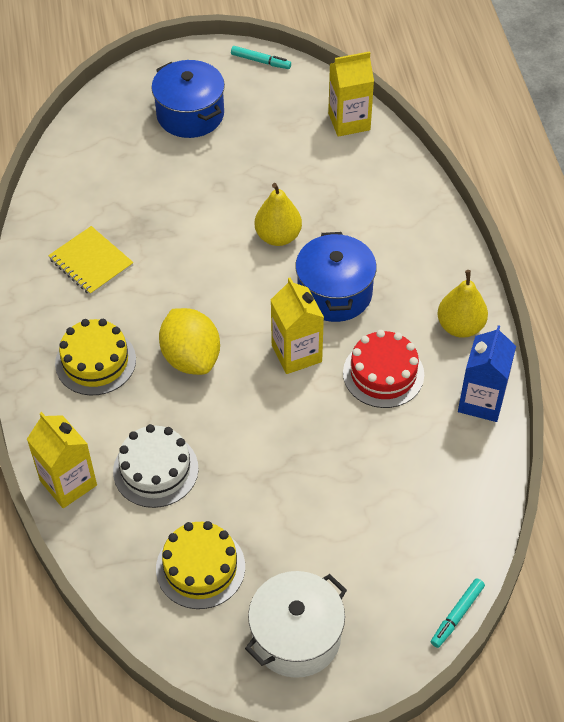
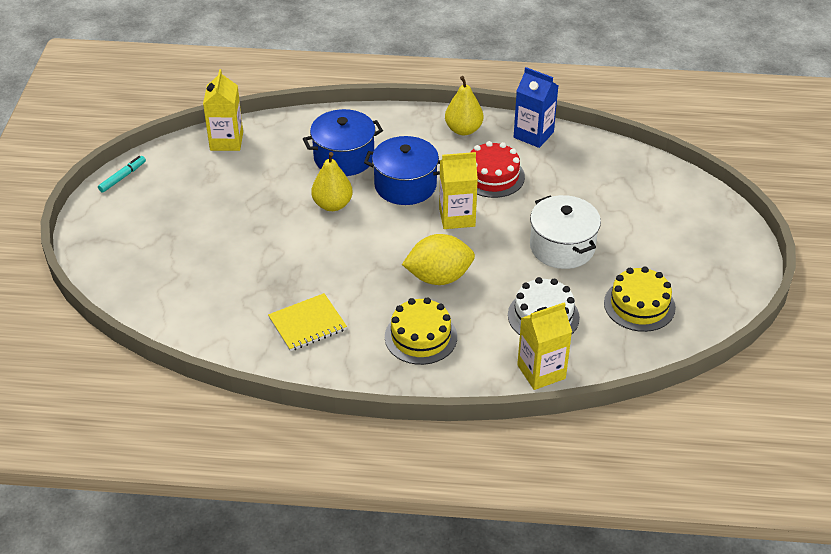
camera: 75 degrees left, 10 degrees down
blue pot [151,60,225,138] -> blue pot moved to [303,109,383,176]
white pot [245,571,347,678] -> white pot moved to [530,195,601,269]
turquoise marker [431,578,485,648] -> none

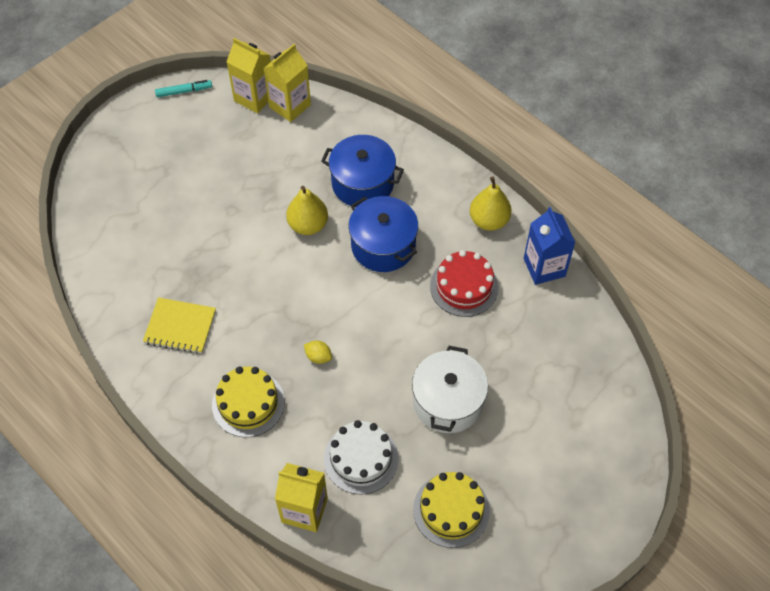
camera: 40 degrees right, 15 degrees up
yellow lemon [402,234,475,285] -> yellow lemon [304,341,332,364], size x0.43
yellow carton [439,152,478,229] -> yellow carton moved to [226,38,271,113]

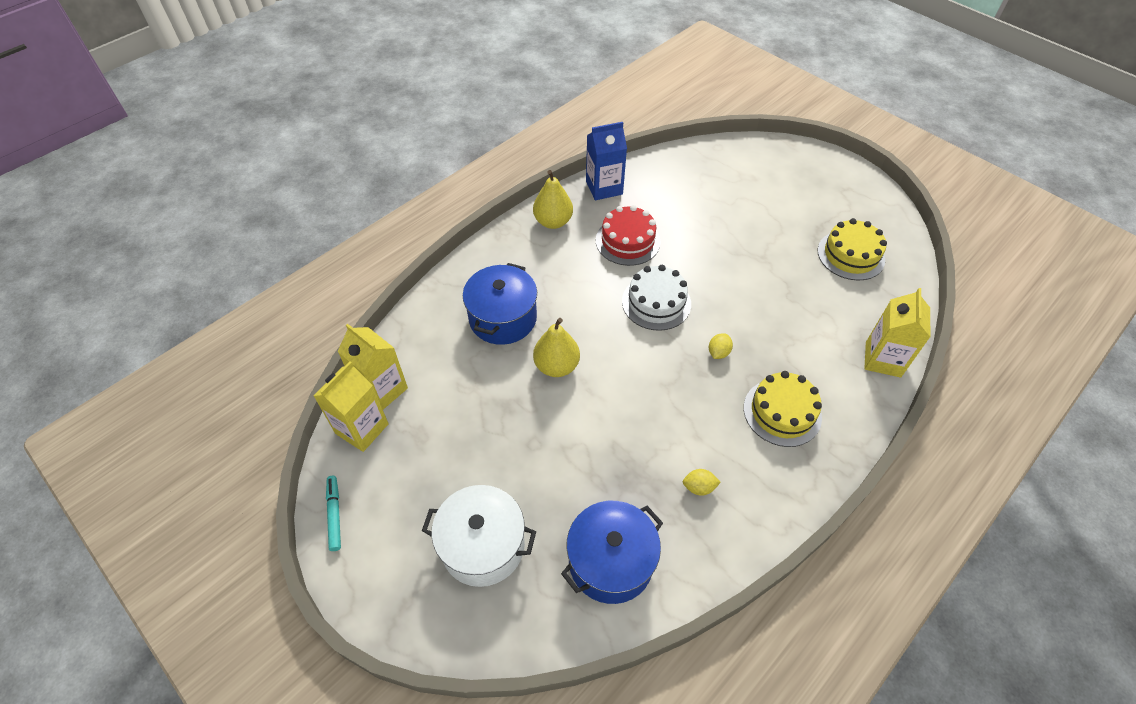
camera: 90 degrees left, 5 degrees down
yellow notebook [143,297,216,354] -> yellow lemon [683,469,721,496]
white cake [324,420,399,495] -> white cake moved to [622,265,691,331]
blue pot [348,196,418,272] -> blue pot moved to [561,501,663,604]
white pot [412,346,488,433] -> white pot moved to [422,485,536,587]

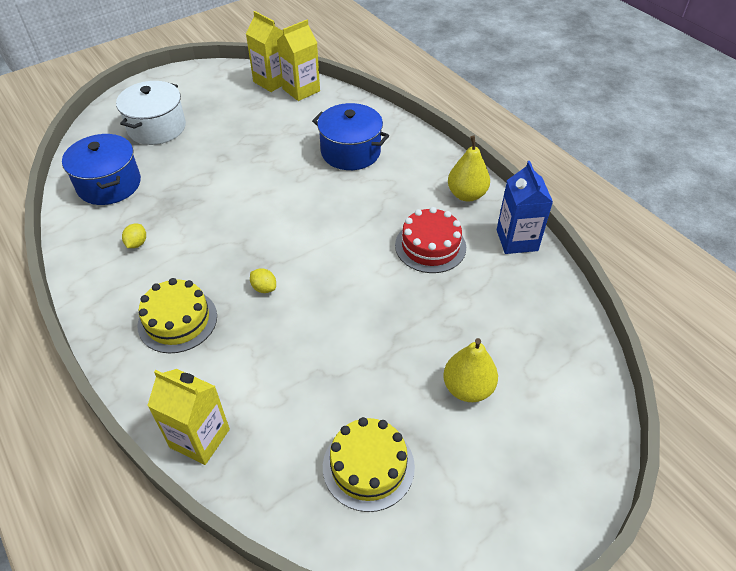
camera: 100 degrees right, 5 degrees down
turquoise marker [326,476,341,551] -> none
yellow pear [533,318,580,377] -> yellow pear moved to [443,338,498,402]
white cake [622,265,691,331] -> none

